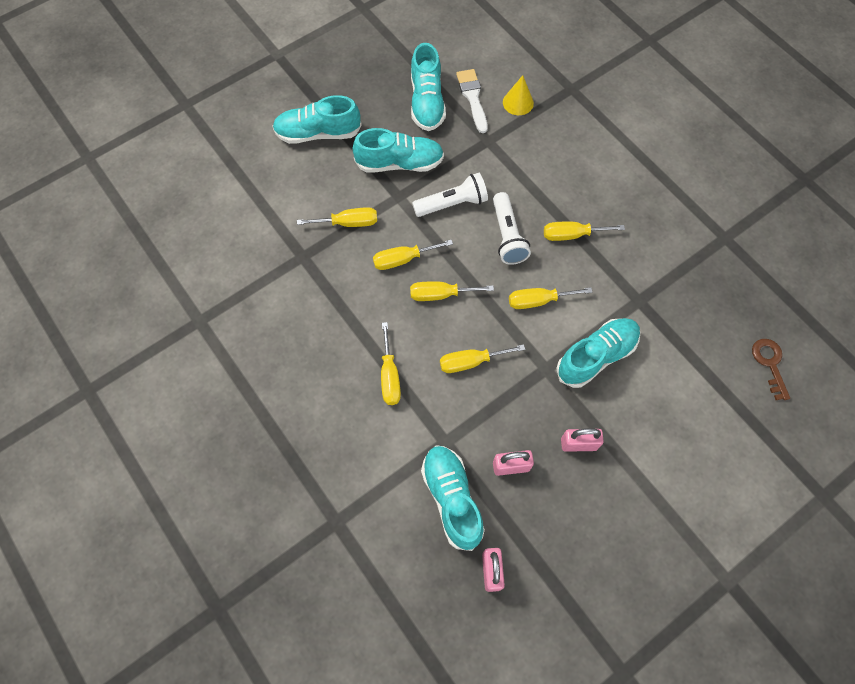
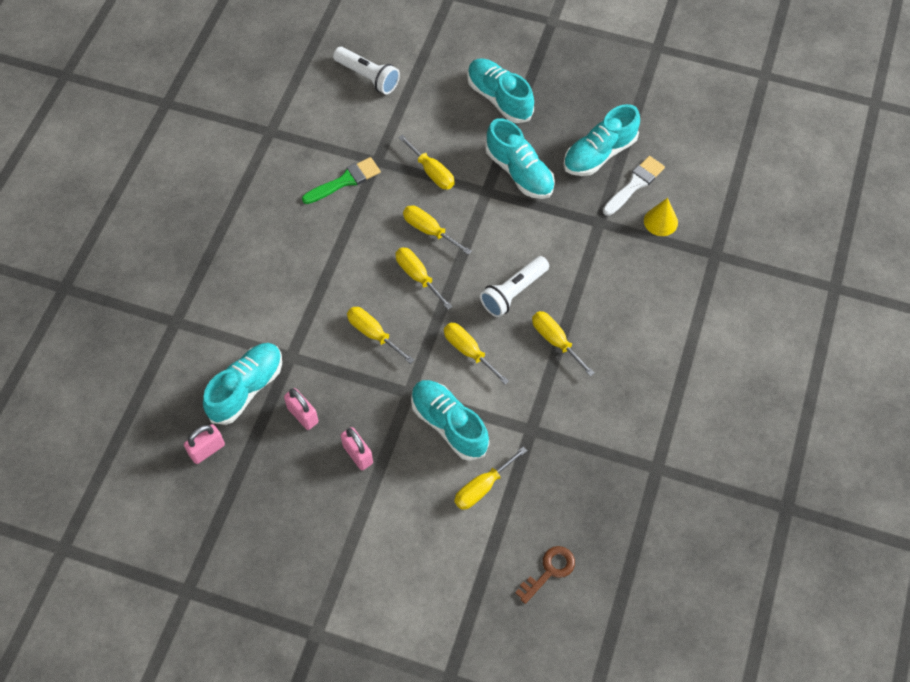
camera: 55 degrees right, 5 degrees down
yellow screwdriver [381,322,401,405] -> yellow screwdriver moved to [454,447,527,510]
white flashlight [412,173,488,217] -> white flashlight moved to [333,47,400,94]
turquoise shoe [556,318,640,388] -> turquoise shoe turned 150 degrees counterclockwise [411,380,489,461]
none -> green brush [302,157,381,204]

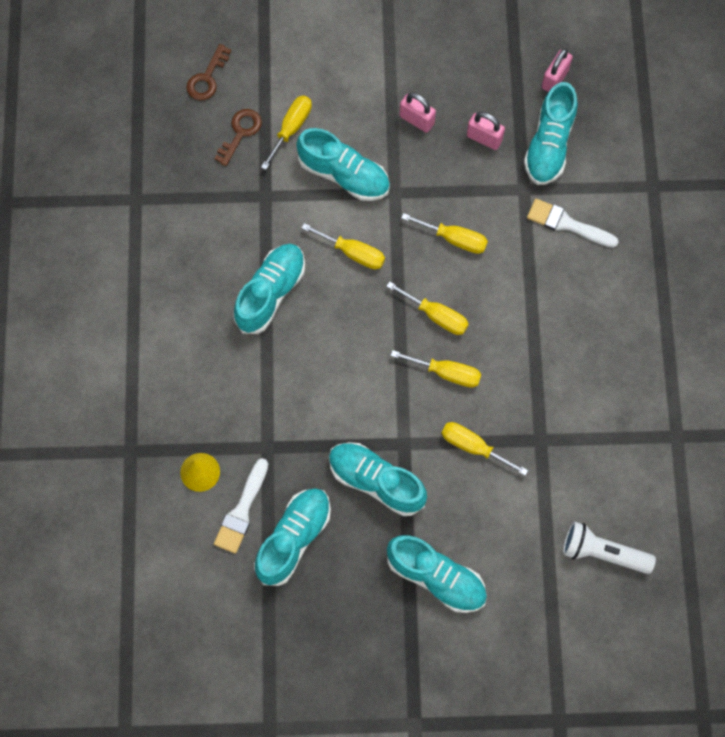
camera: 160 degrees right, 10 degrees up
green brush [302,157,381,204] -> none
white flashlight [480,256,549,317] -> none
yellow screwdriver [532,311,595,376] -> turquoise shoe [234,244,305,334]
none -> brown key [214,109,262,166]
none -> white brush [527,199,619,248]

